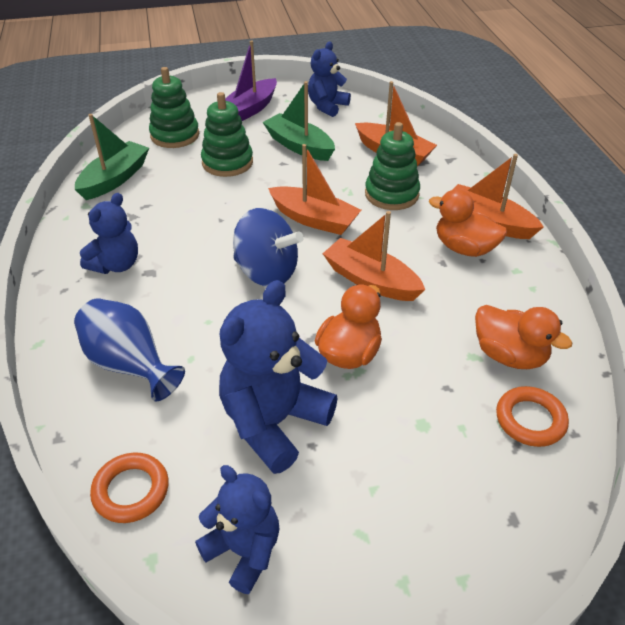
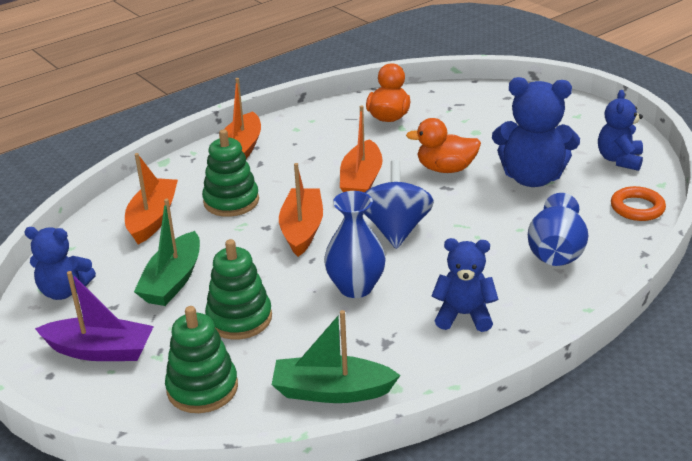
camera: 115 degrees left, 10 degrees down
orange duck [429,189,507,257] -> none
orange ring [496,386,569,447] -> none
none -> blue vase [324,191,386,298]

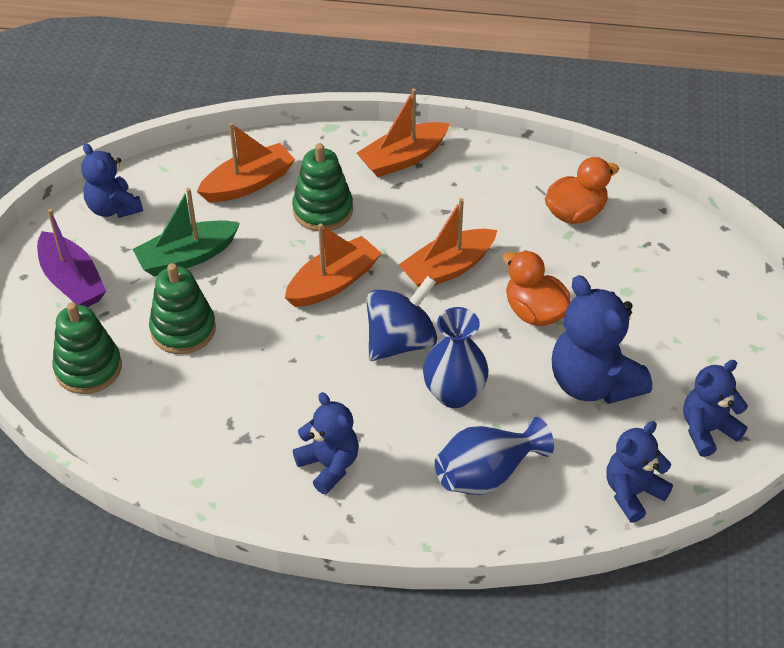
camera: 45 degrees right, 15 degrees up
green boat [272,310,401,403] -> none
blue vase [324,191,386,298] -> blue vase moved to [423,307,489,408]
orange ring [611,186,666,221] -> blue teddy bear [606,421,673,523]

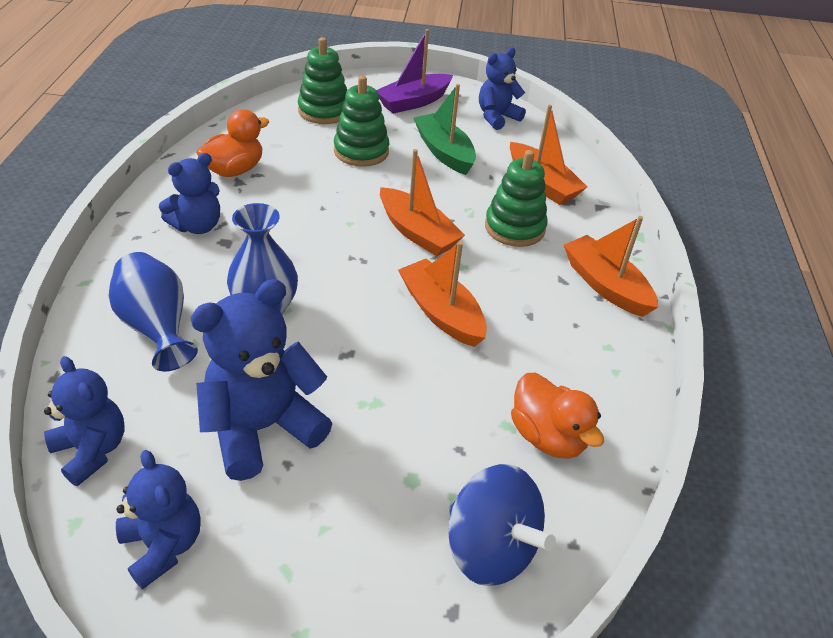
camera: 85 degrees right, 5 degrees down
blue spinning top [366,276,437,361] -> blue spinning top moved to [448,464,556,586]
orange duck [502,251,570,326] -> orange duck moved to [196,109,269,177]

